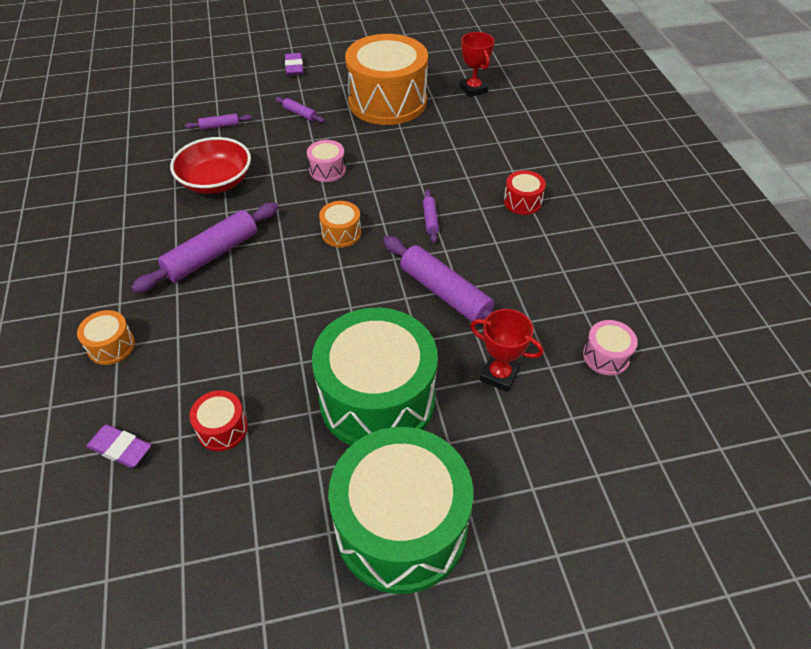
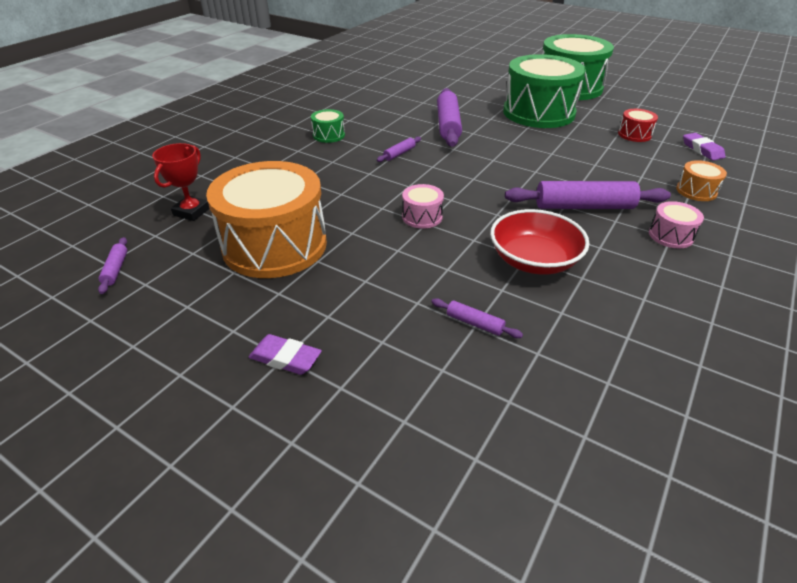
camera: 135 degrees left, 10 degrees down
purple rolling pin [275,97,325,123] -> purple rolling pin moved to [98,237,127,294]
purple eraser [285,53,303,76] -> purple eraser turned 75 degrees clockwise [249,334,322,375]
orange drum [319,201,361,247] -> none
red trophy [470,309,543,392] -> none
red drum [504,170,546,215] -> green drum [311,109,345,143]
pink drum [583,320,638,375] -> pink drum moved to [649,201,704,248]

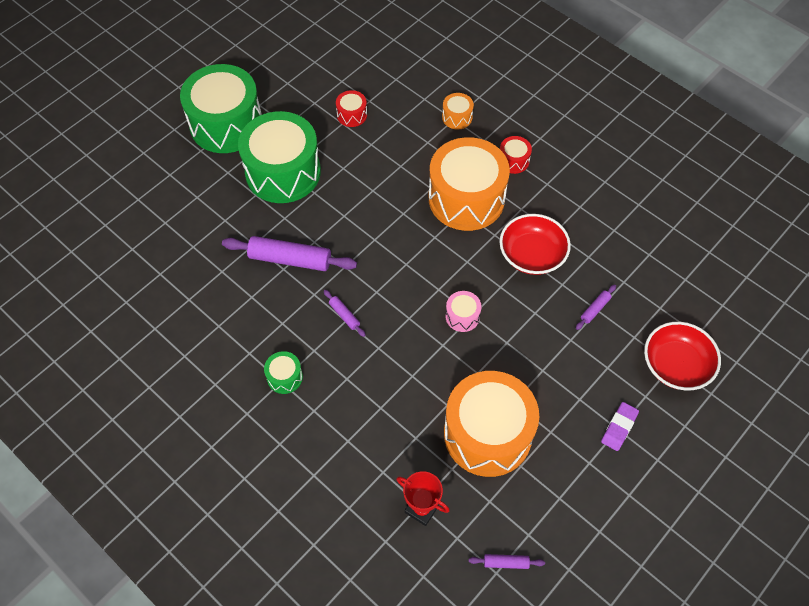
camera: 80 degrees left, 20 degrees up
purple rolling pin [505,181,671,209] -> orange drum [429,137,510,231]
pink drum [649,201,704,248] -> red drum [500,136,532,174]
purple eraser [683,133,725,160] -> none
none -> red bowl [644,322,721,391]

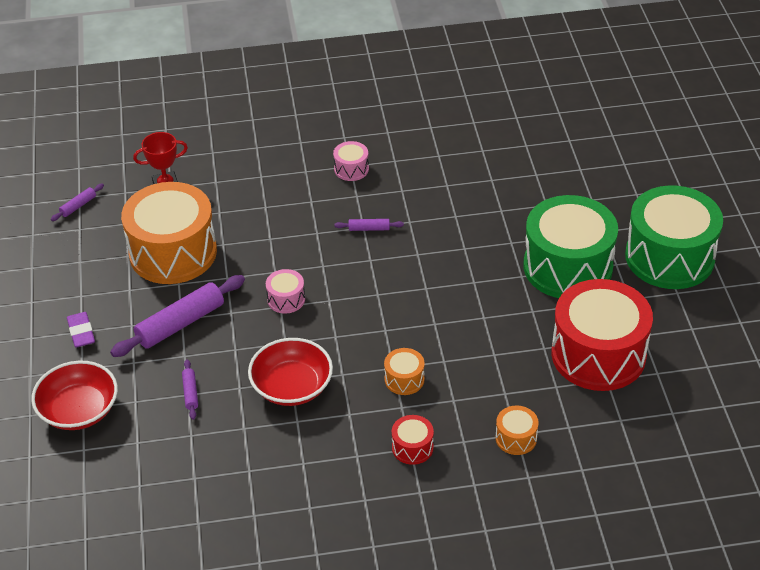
camera: 130 degrees right, 15 degrees down
purple rolling pin [222,236,357,271] -> purple rolling pin moved to [110,275,245,357]
green drum [264,351,303,394] -> pink drum [333,141,369,181]
red drum [336,90,367,127] -> red drum [551,279,653,391], size x2.39
orange drum [429,137,510,231] -> orange drum [384,348,425,395], size x0.42

